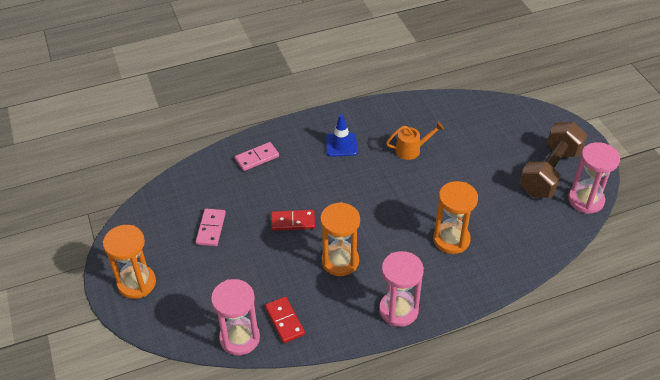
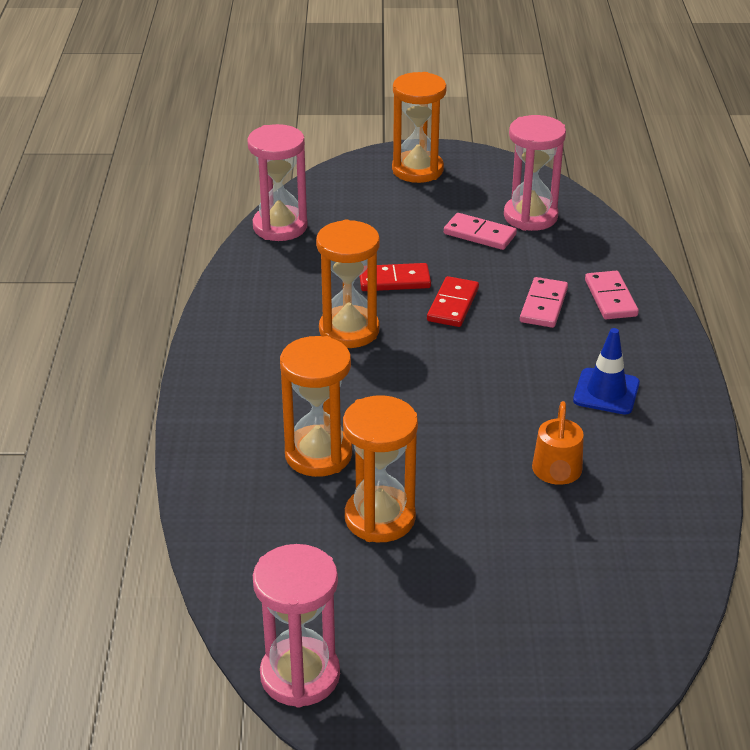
camera: 110 degrees right, 10 degrees down
red domino [265,297,305,343] -> red domino moved to [359,263,431,291]
pink hourglass [379,251,424,327] -> pink hourglass moved to [504,115,566,231]
brown dumbbell [519,122,587,198] -> none
none -> orange hourglass [343,395,418,542]
none -> pink domino [520,277,568,328]

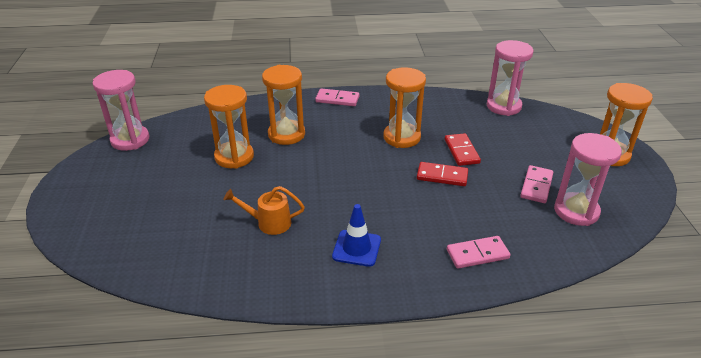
camera: 85 degrees right, 0 degrees up
pink domino [520,277,568,328] -> pink domino moved to [315,88,359,106]

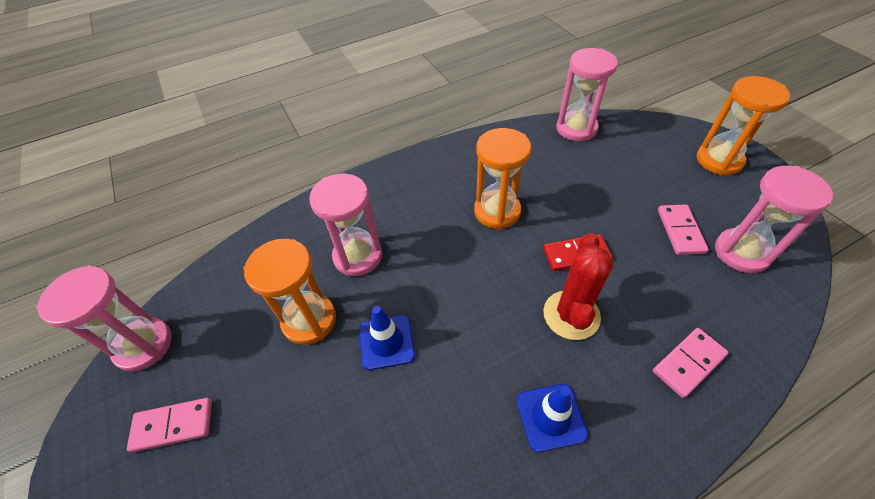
camera: 20 degrees left, 15 degrees up
orange watering can [223,186,305,235] -> none
orange hourglass [262,65,305,145] -> pink hourglass [309,174,382,276]
pink domino [315,88,359,106] -> pink domino moved to [127,398,212,453]
red domino [445,133,481,166] -> none
none -> blue traffic cone [359,306,415,370]
none -> red cactus [543,233,614,340]

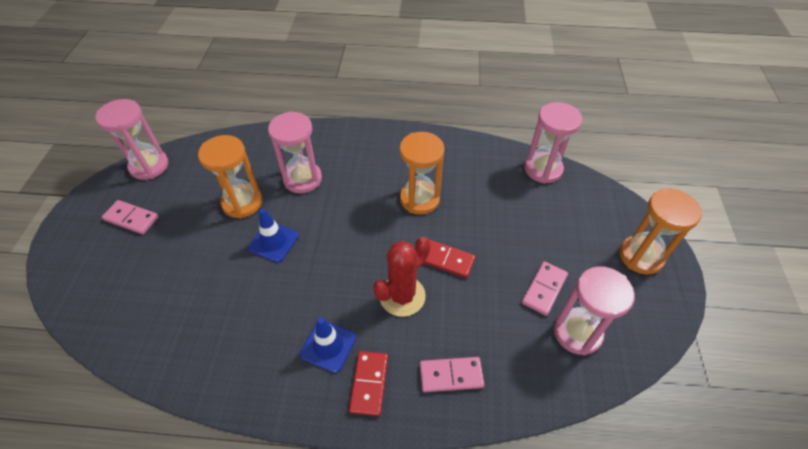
camera: 30 degrees right, 0 degrees up
none -> red domino [349,351,388,416]

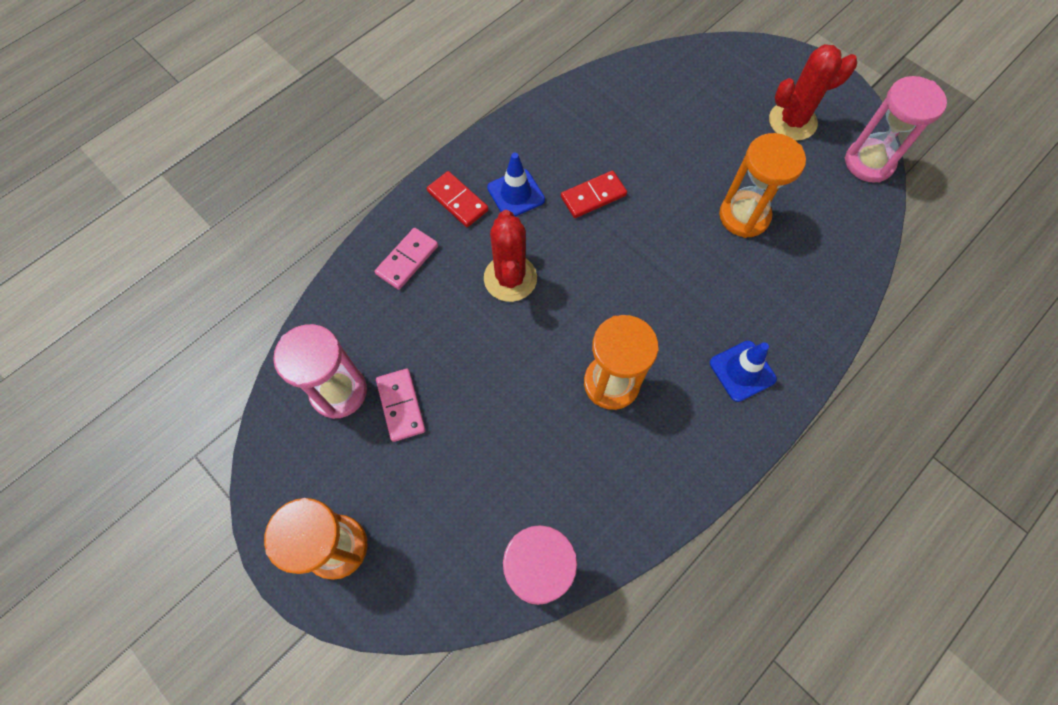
camera: 130 degrees right, 15 degrees up
pink domino [102,200,159,234] -> red cactus [769,44,857,141]
blue traffic cone [248,208,299,262] -> blue traffic cone moved to [710,341,777,402]
pink hourglass [268,111,322,193] -> none
red domino [424,239,476,278] -> red domino moved to [561,171,627,218]

